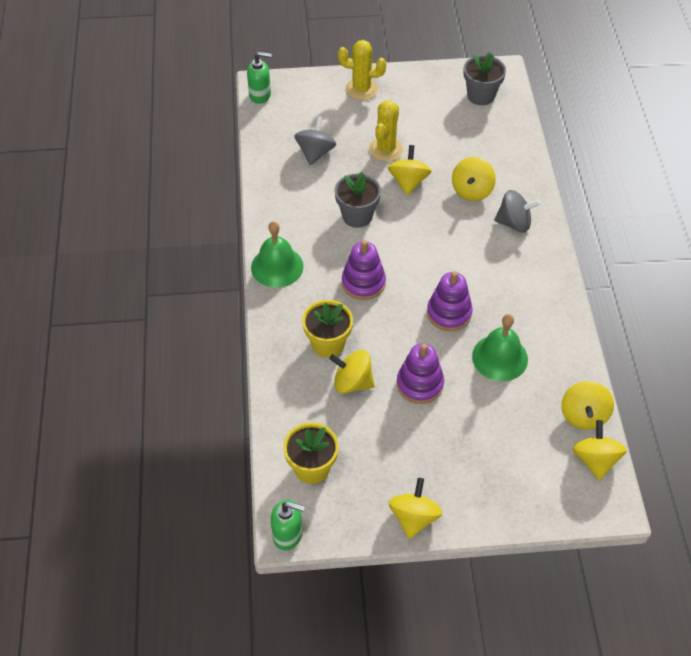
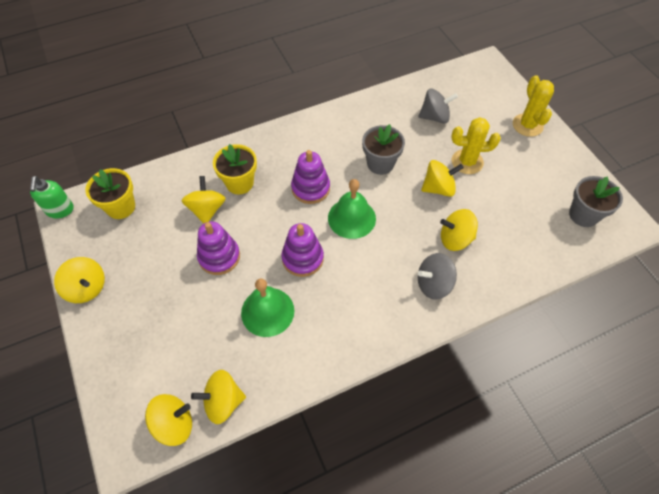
camera: 70 degrees right, 5 degrees up
green soap dispenser [247,52,272,104] -> none
green bell [251,221,303,288] -> green bell moved to [328,179,376,239]
yellow spinning top [389,478,442,539] -> yellow spinning top turned 45 degrees clockwise [54,257,105,303]
grey spinning top [494,190,540,232] -> grey spinning top turned 90 degrees clockwise [418,253,457,300]

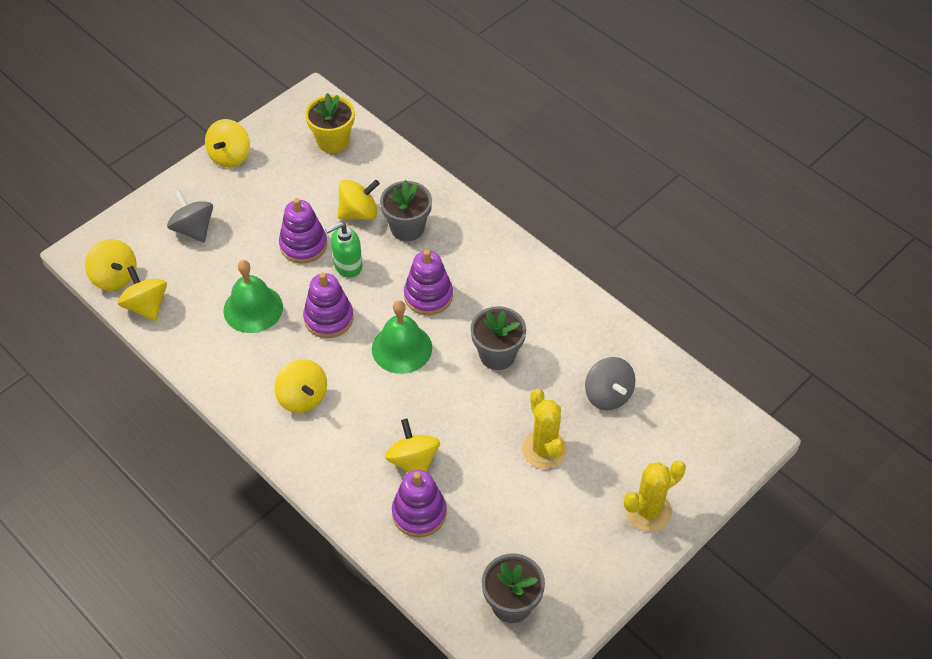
camera: 70 degrees right, 5 degrees down
green soap dispenser [30,176,74,218] -> green soap dispenser moved to [325,222,362,278]
yellow flower pot [213,144,257,195] -> grey flower pot [380,180,432,241]
grey spinning top [418,253,457,300] -> grey spinning top moved to [167,190,213,243]
yellow spinning top [421,160,464,197] -> yellow spinning top moved to [274,359,327,413]
none -> purple stacking toy [392,470,447,537]

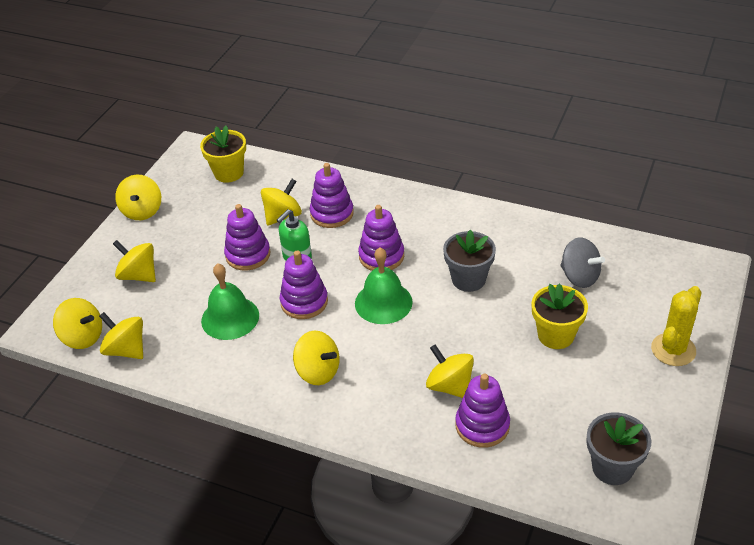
camera: 20 degrees left, 10 degrees down
grey spinning top [167,190,213,243] -> yellow spinning top [113,240,156,282]
grey flower pot [380,180,432,241] -> purple stacking toy [310,163,354,228]
yellow cactus [522,389,567,469] -> yellow flower pot [532,284,588,349]

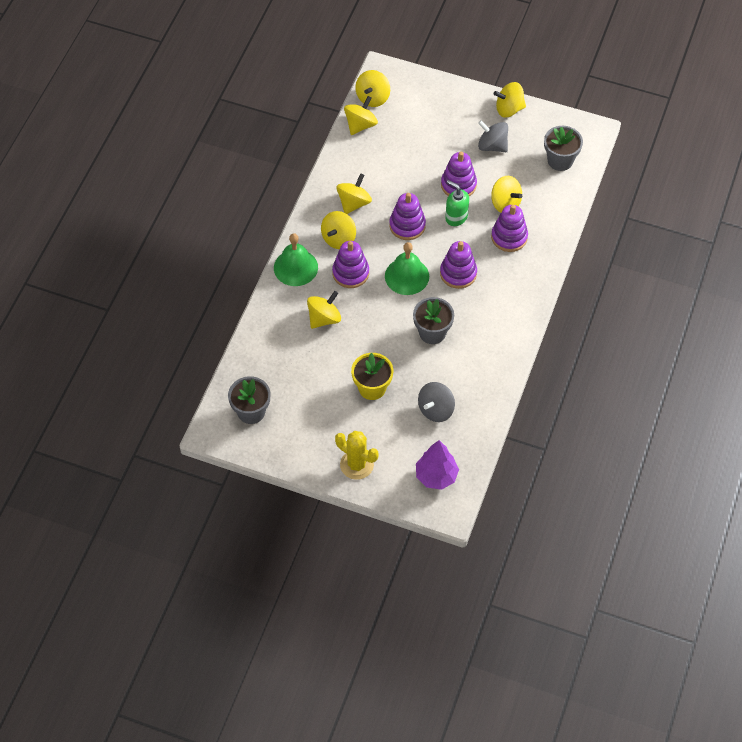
camera: 85 degrees right, 15 degrees up
yellow spinning top [113,240,156,282] -> yellow spinning top moved to [336,173,372,214]
yellow flower pot [200,126,246,183] -> grey flower pot [544,126,583,171]
green bell [201,263,259,340] -> green bell moved to [274,233,318,286]
purple stacking toy [455,374,510,448] -> purple stacking toy moved to [332,241,369,288]
none -> purple tree [416,440,459,490]
none -> grey spinning top [478,120,508,152]

